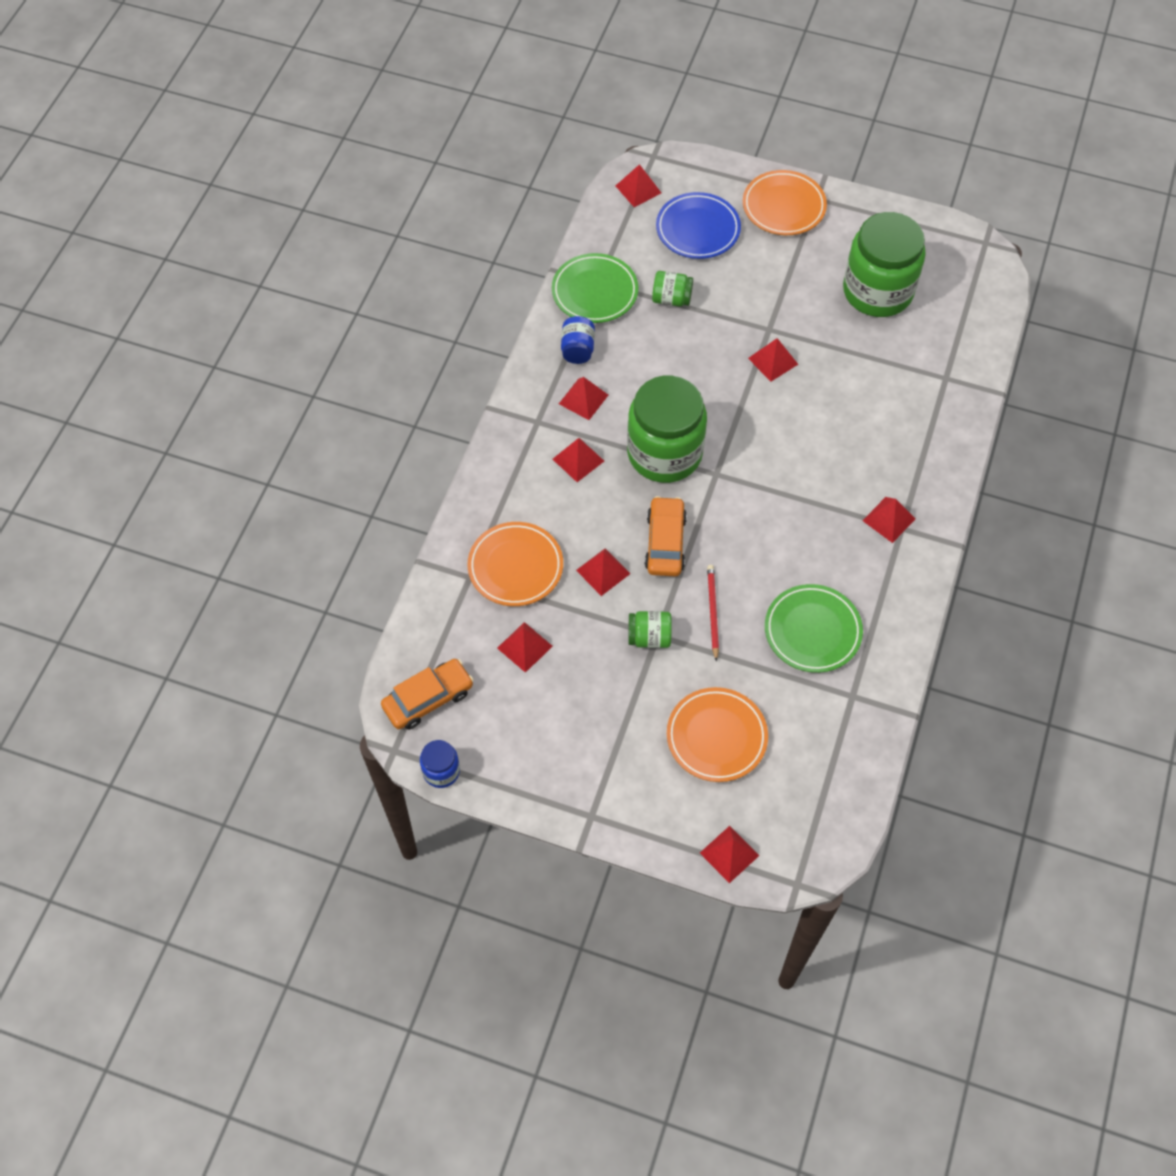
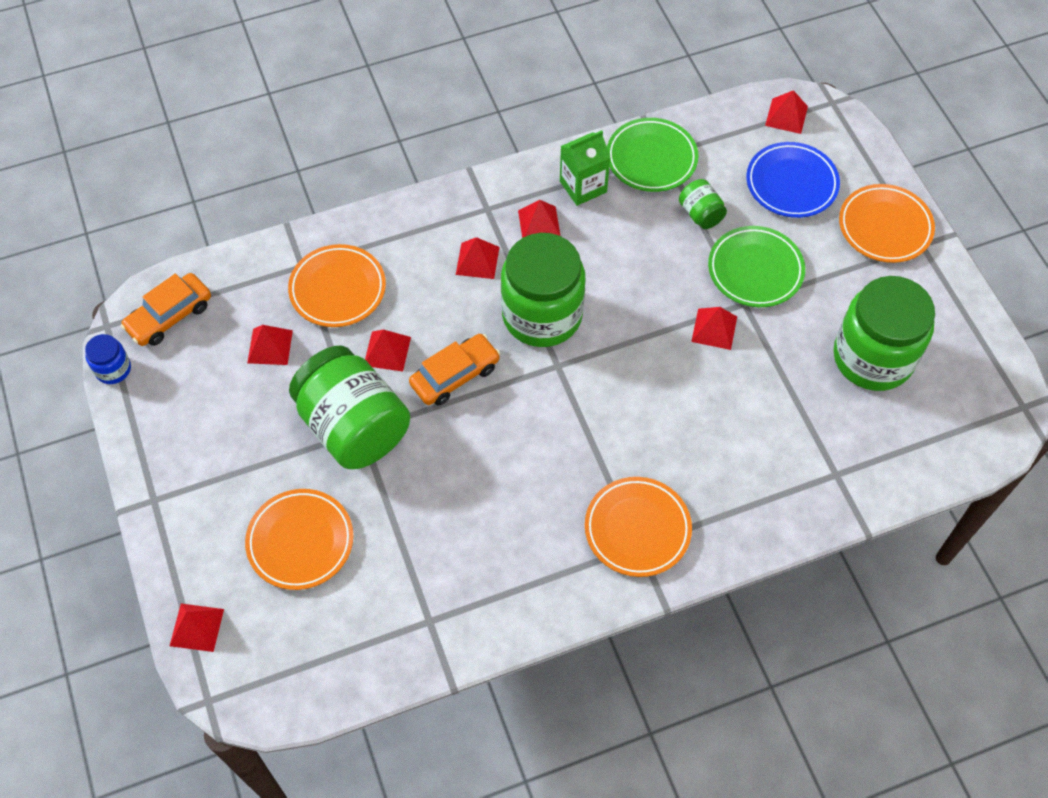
camera: 50 degrees right, 0 degrees up
orange car [381,659,474,730] -> orange car turned 120 degrees clockwise [121,273,211,346]
blue jar [561,316,595,364] -> green carton [560,130,611,206]
green jar [628,611,672,648] -> green jar [289,346,410,469], size x2.25
red pencil [707,565,719,662] -> none
green plate [765,584,863,673] -> green plate moved to [708,226,805,307]
red pyramid [862,497,915,543] -> orange plate [585,477,692,577]

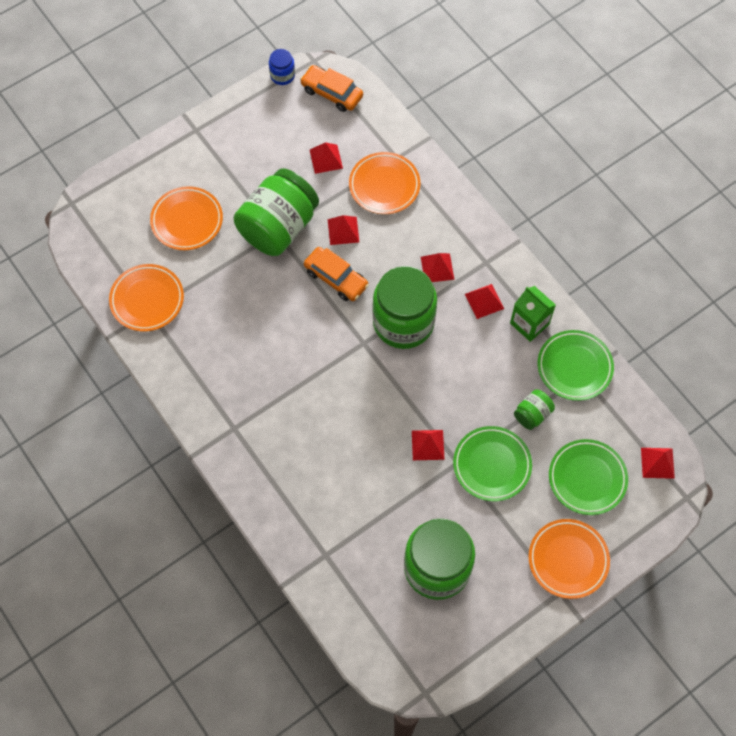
camera: 75 degrees right, 5 degrees up
red pyramid [170,604,224,652] -> none
orange plate [585,477,692,577] -> orange plate moved to [109,264,184,332]
blue plate [746,142,840,218] -> green plate [549,439,628,515]

